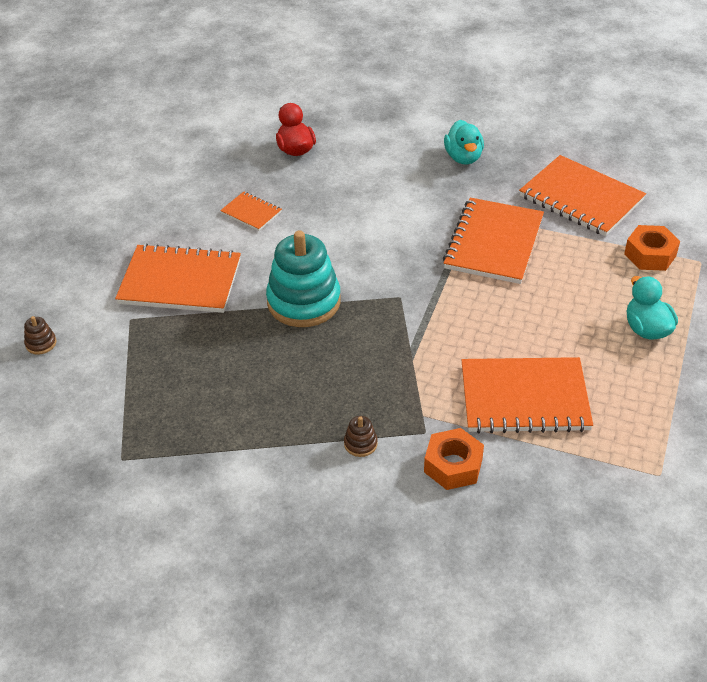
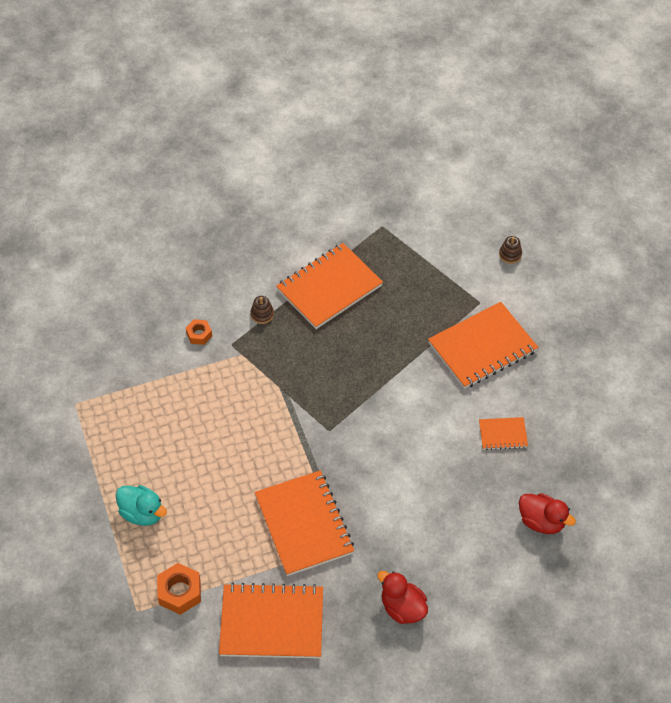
camera: 140 degrees right, 10 degrees up
turquoise stacking toy [266,230,341,327] -> none
orange nut [424,428,484,490] -> orange nut [186,319,212,345], size x0.62
turquoise duck [444,120,484,165] -> red duck [377,571,428,624]
orange notebook [461,357,593,433] -> orange notebook moved to [276,243,383,329]

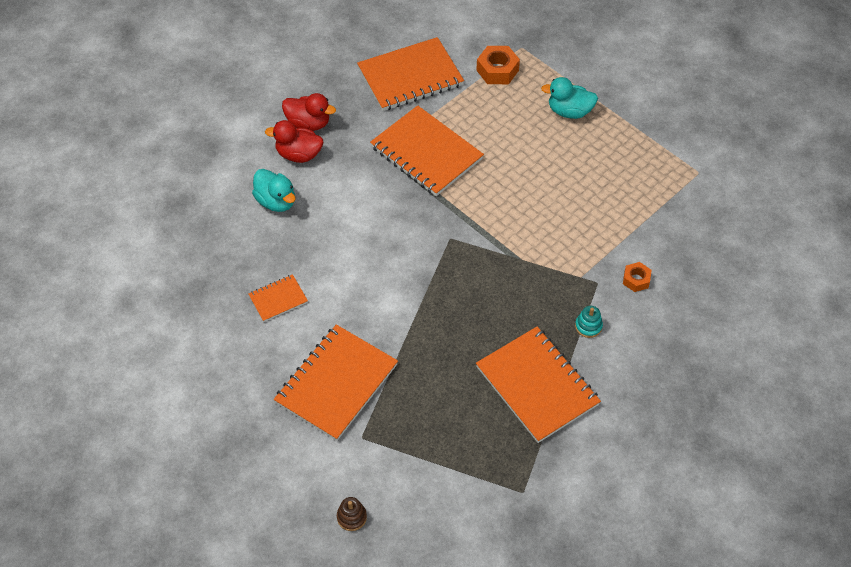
camera: 155 degrees right, 0 degrees up
brown stacking toy [250,296,274,324] -> turquoise stacking toy [575,306,603,338]
orange notebook [276,243,383,329] -> orange notebook turned 60 degrees counterclockwise [476,327,601,443]
red duck [519,493,576,534] -> red duck moved to [265,120,323,163]
none -> turquoise duck [252,169,295,212]

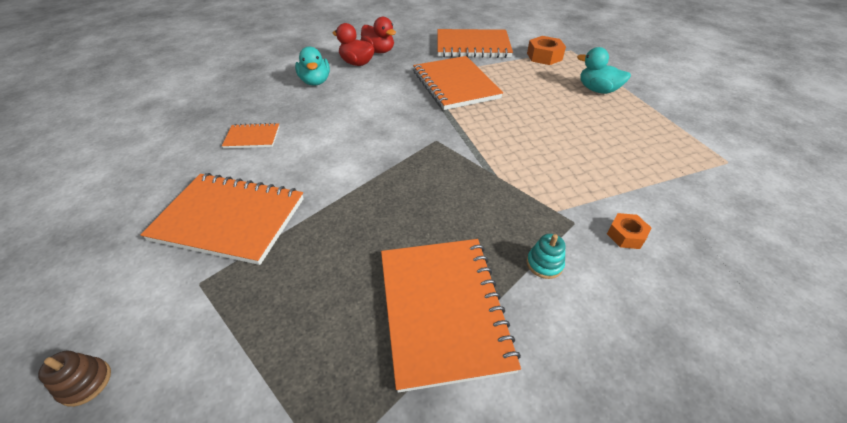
camera: 25 degrees right, 10 degrees down
orange notebook [274,324,398,441] -> orange notebook turned 45 degrees clockwise [141,173,304,265]

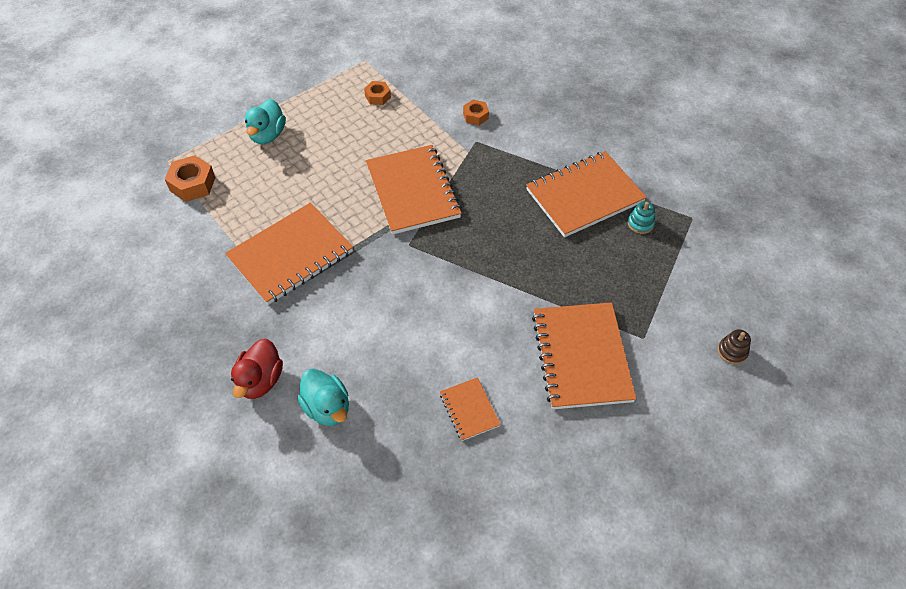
camera: 110 degrees left, 10 degrees up
turquoise duck [295,46,330,86] -> turquoise duck turned 90 degrees clockwise [297,369,349,426]
red duck [361,17,396,53] -> none
orange notebook [437,29,513,58] -> orange notebook moved to [366,145,462,235]
turquoise stacking toy [527,234,566,279] -> turquoise stacking toy moved to [627,201,655,234]
none -> orange nut [364,81,391,105]

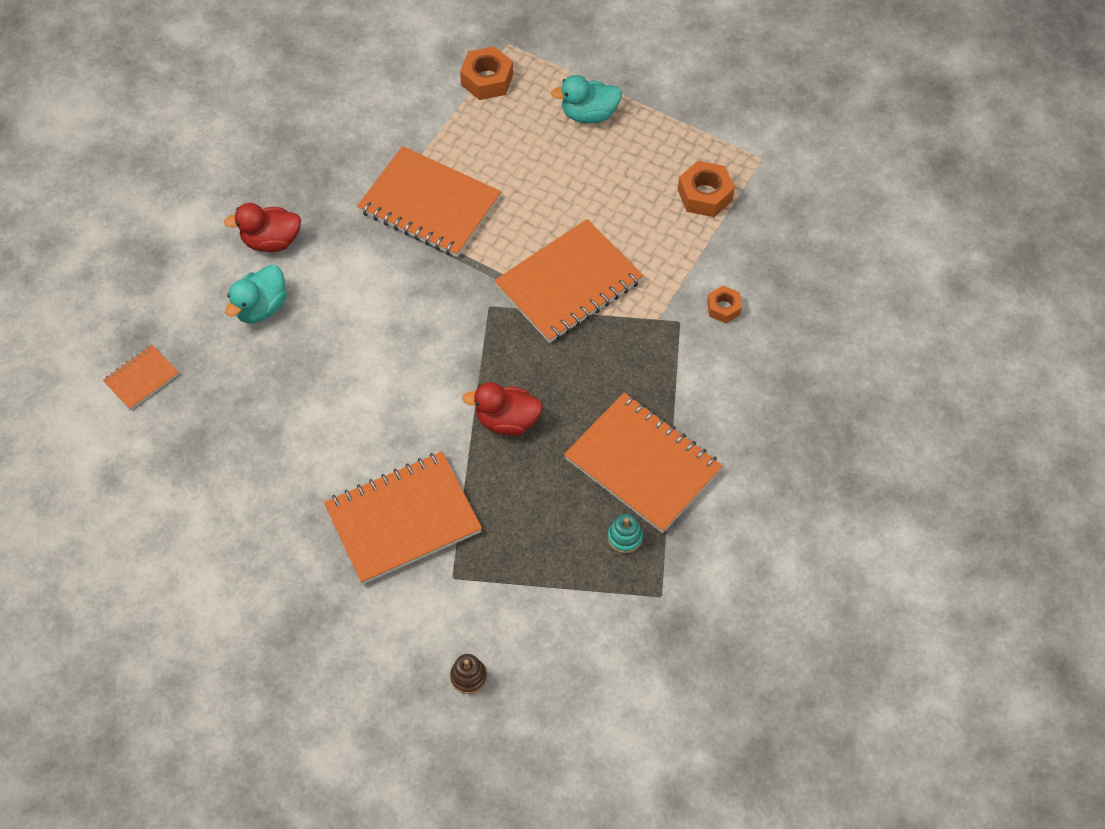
camera: 70 degrees right, 5 degrees up
orange nut [364,81,391,105] -> orange nut [678,161,735,217], size x1.61
orange notebook [440,377,501,441] -> orange notebook moved to [103,345,179,410]
none -> red duck [462,382,543,436]

